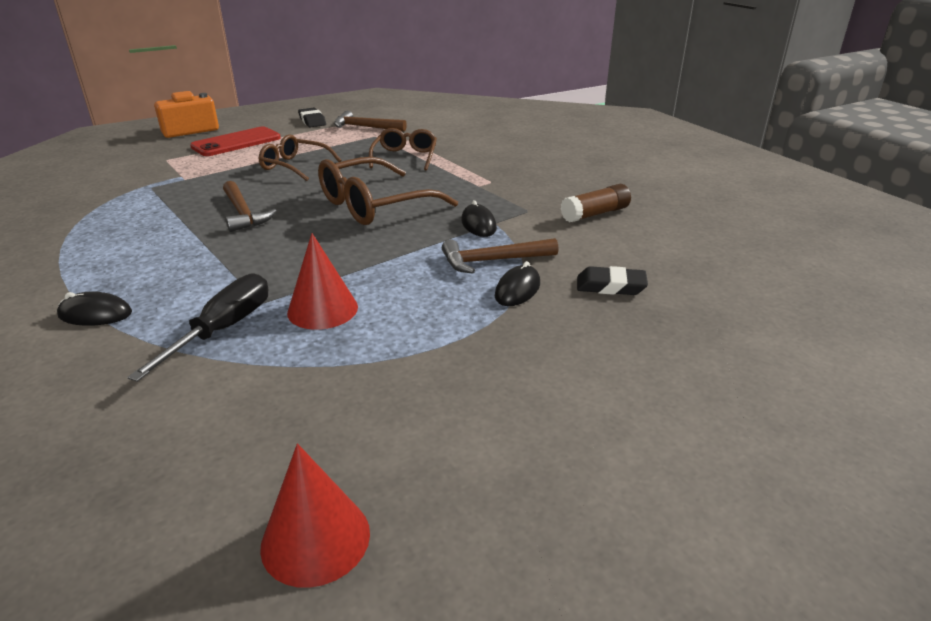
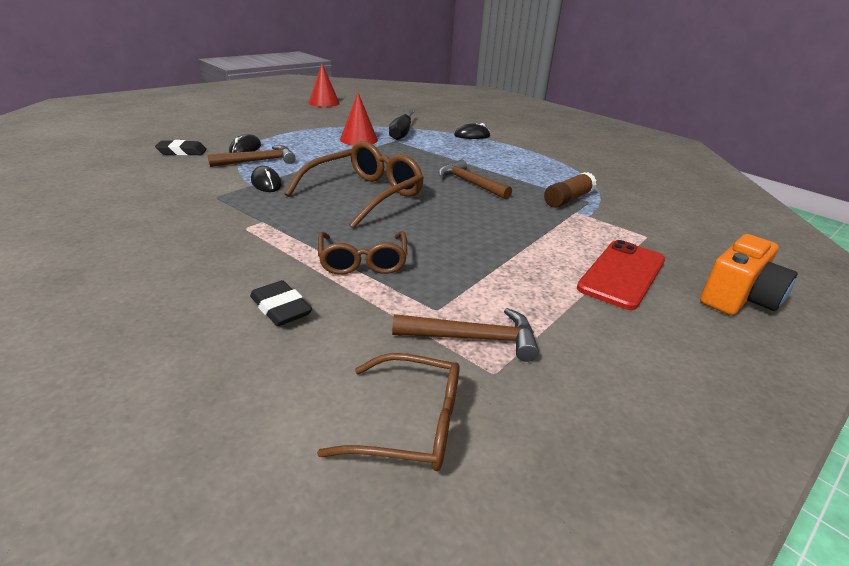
camera: 165 degrees right, 0 degrees up
brown glasses [258,134,341,181] -> brown glasses moved to [317,353,460,471]
black eraser [298,108,326,127] -> black eraser moved to [250,280,312,326]
brown glue stick [561,184,631,223] -> brown glue stick moved to [544,172,597,208]

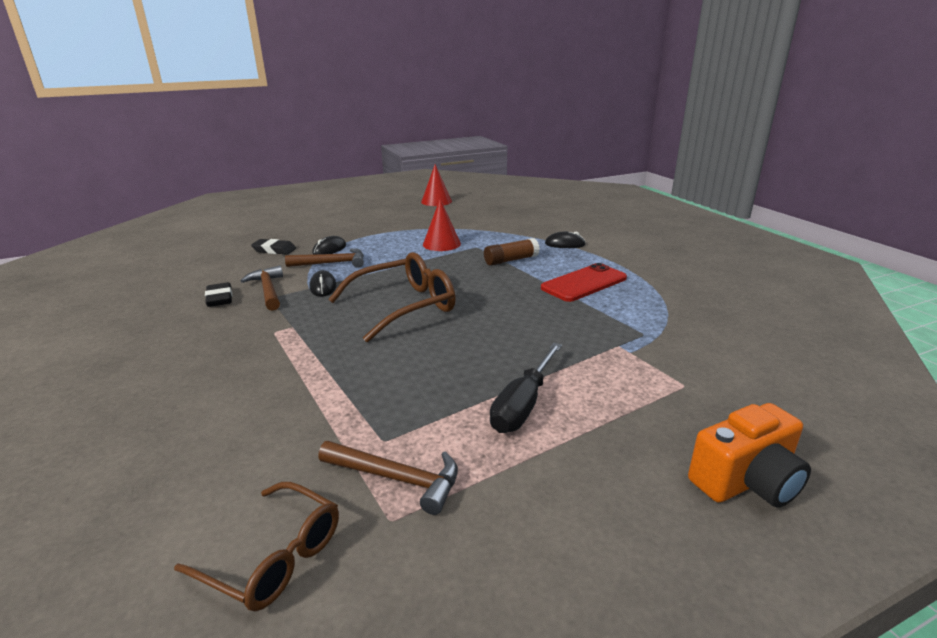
camera: 20 degrees right, 5 degrees down
black eraser [250,280,312,326] -> black eraser moved to [205,282,232,307]
brown glasses [318,231,408,275] -> none
black screwdriver [389,110,415,140] -> black screwdriver moved to [490,343,562,433]
brown hammer [438,160,512,200] -> brown hammer moved to [241,265,283,311]
brown glue stick [544,172,597,208] -> brown glue stick moved to [484,238,540,266]
red phone [577,240,665,310] -> red phone moved to [541,263,627,302]

